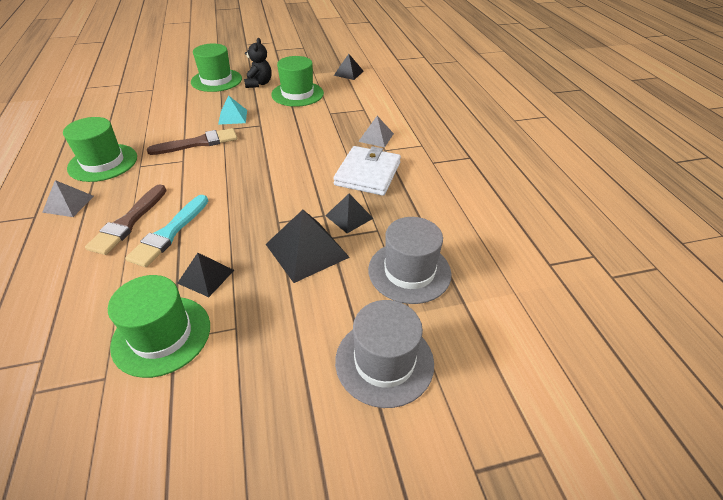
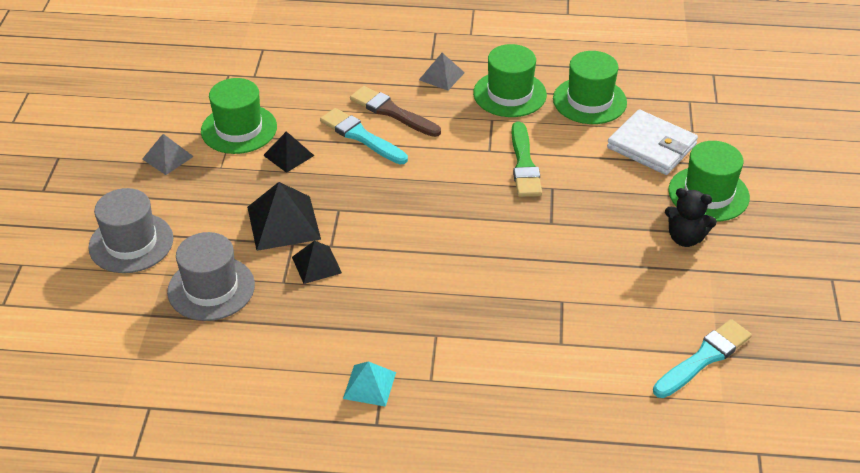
camera: 110 degrees right, 0 degrees up
brown brush [147,128,237,155] -> green brush [511,122,542,197]
turquoise pyramid [218,96,247,125] -> turquoise pyramid moved to [343,361,396,407]
green hat [271,56,324,107] -> green hat moved to [553,51,627,124]
white wallet [333,146,401,196] -> white wallet moved to [607,110,698,175]
black pyramid [334,54,364,80] -> turquoise brush [653,319,752,398]
grey pyramid [358,116,394,147] -> grey pyramid moved to [142,134,194,175]

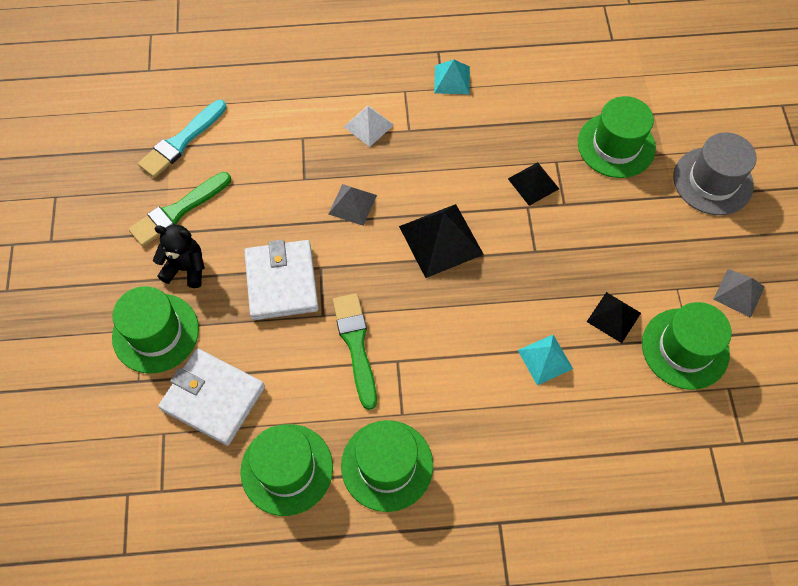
camera: 170 degrees right, 20 degrees up
grey hat [167,232,255,321] -> green hat [578,96,656,178]
black pyramid [247,182,321,251] -> black pyramid moved to [399,204,484,278]
turquoise brush [320,108,408,164] -> turquoise pyramid [518,335,573,385]
brown brush [350,86,441,137] -> none
grey pyramid [419,53,465,91] -> grey pyramid moved to [329,184,377,226]
none -> green brush [129,172,231,247]
none -> white wallet [244,240,319,320]
none -> white pyramid [344,105,394,147]

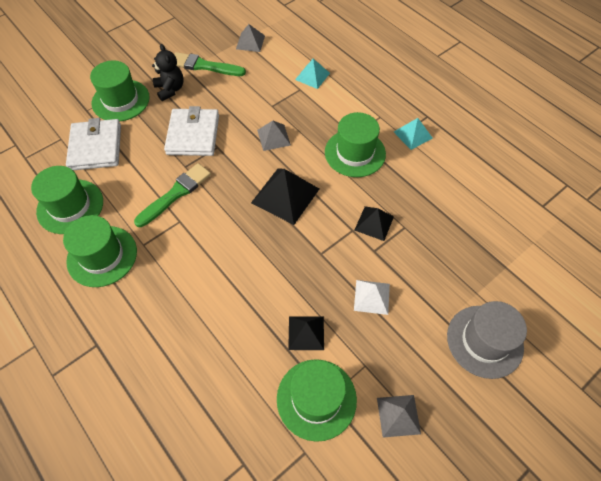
camera: 55 degrees right, 5 degrees down
turquoise brush [138,100,226,178] -> grey pyramid [236,24,265,52]
white wallet [244,240,319,320] -> white wallet turned 45 degrees counterclockwise [164,106,219,156]
white pyramid [344,105,394,147] -> white pyramid moved to [354,280,390,315]
turquoise pyramid [518,335,573,385] -> turquoise pyramid moved to [295,59,330,89]
green hat [578,96,656,178] -> green hat moved to [325,112,386,177]

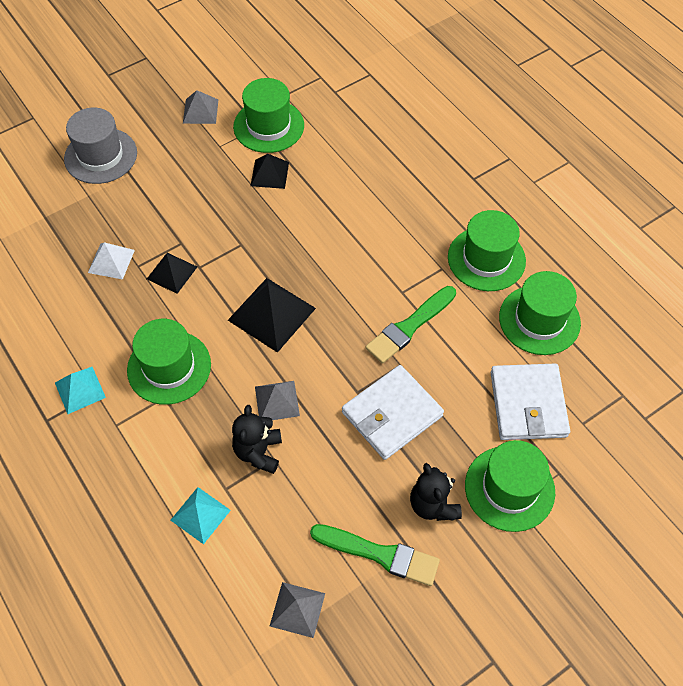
camera: 175 degrees left, 0 degrees up
white wallet [164,106,219,156] -> white wallet turned 45 degrees clockwise [342,365,444,460]
white pyramid [354,280,390,315] -> white pyramid moved to [88,242,135,280]
none -> black teddy bear [232,405,282,474]

